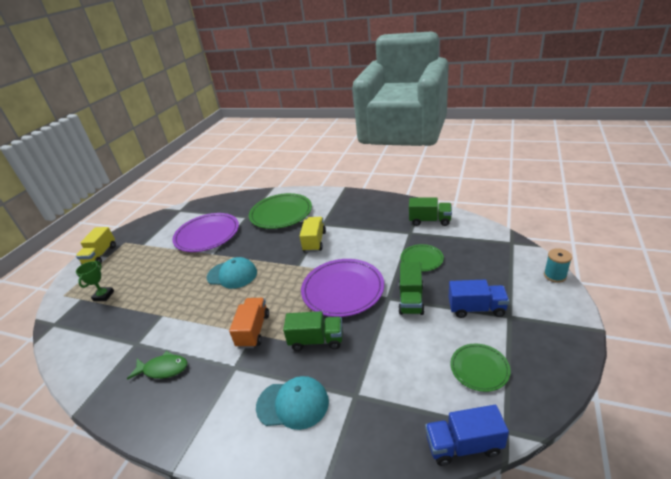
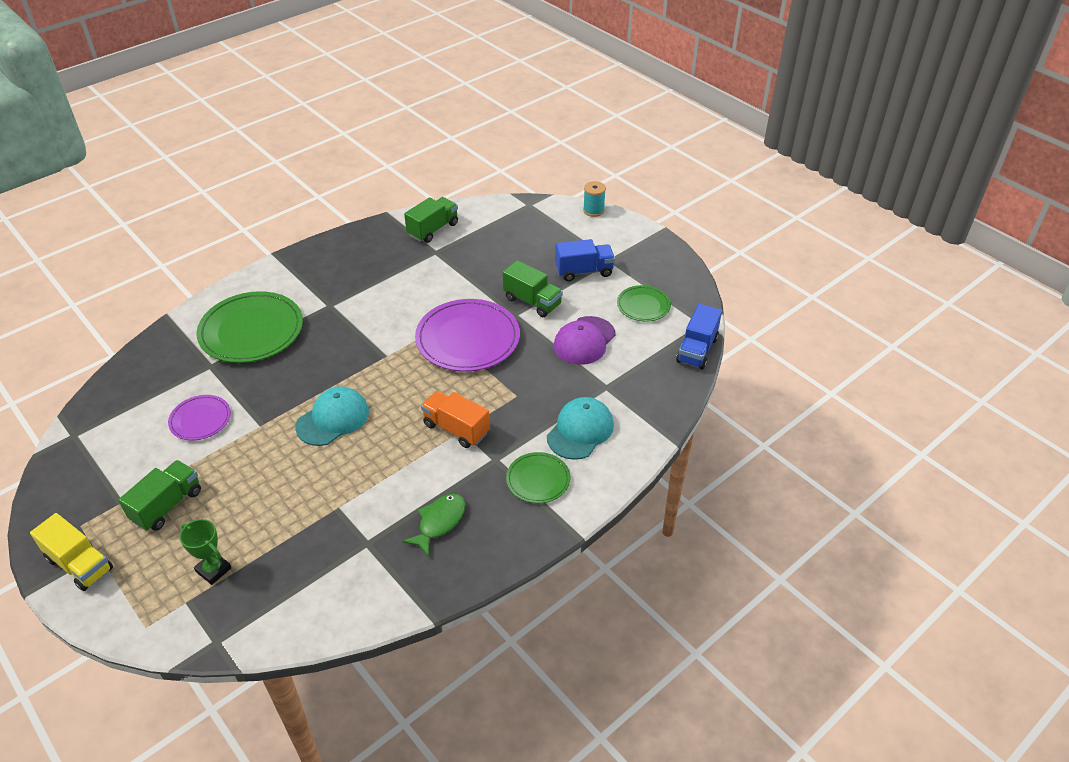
camera: 65 degrees left, 10 degrees up
purple plate [172,213,239,252] -> purple plate [168,395,231,440], size x0.53
green truck [283,311,343,351] -> green truck moved to [118,460,201,531]
yellow truck [300,217,326,252] -> none
green plate [401,244,444,272] -> green plate moved to [506,452,571,503]
blue truck [449,280,509,318] -> blue truck turned 45 degrees clockwise [555,239,615,281]
none -> purple cap [554,316,616,365]

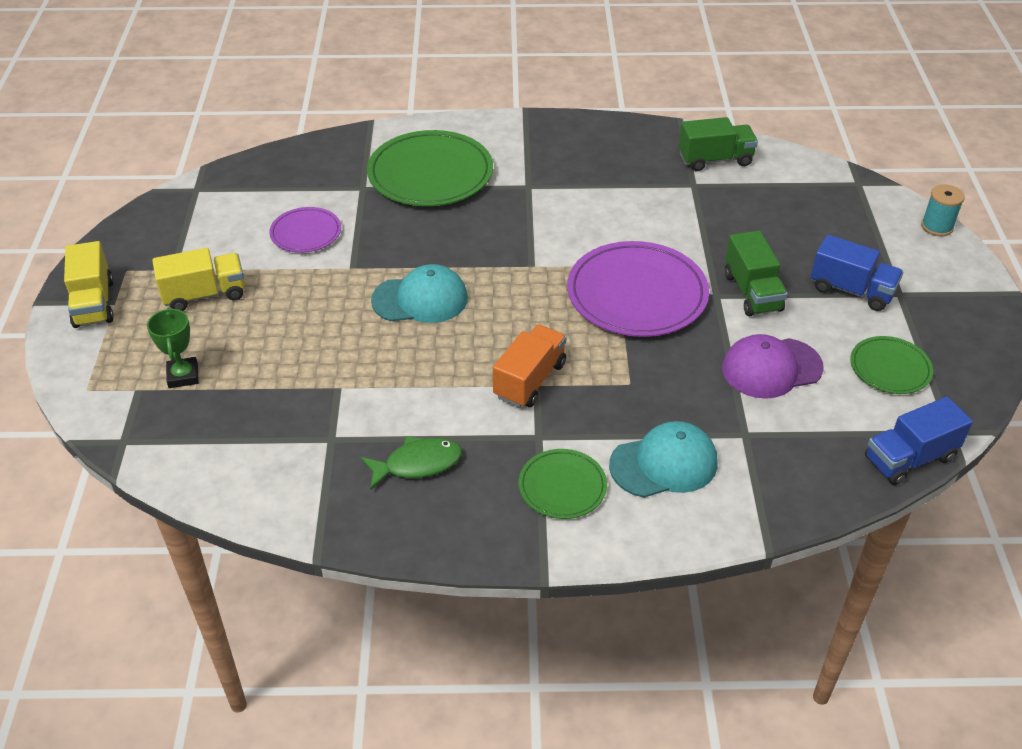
camera: 40 degrees right, 0 degrees up
green truck [118,460,201,531] -> yellow truck [152,248,245,311]
orange truck [421,391,490,448] -> orange truck turned 45 degrees clockwise [493,324,567,408]

